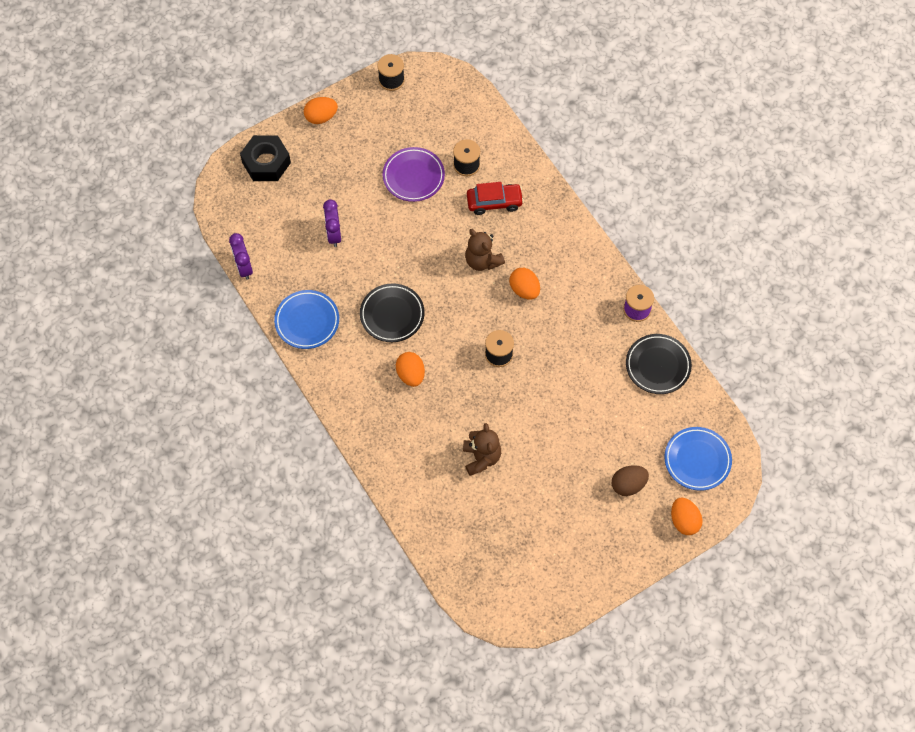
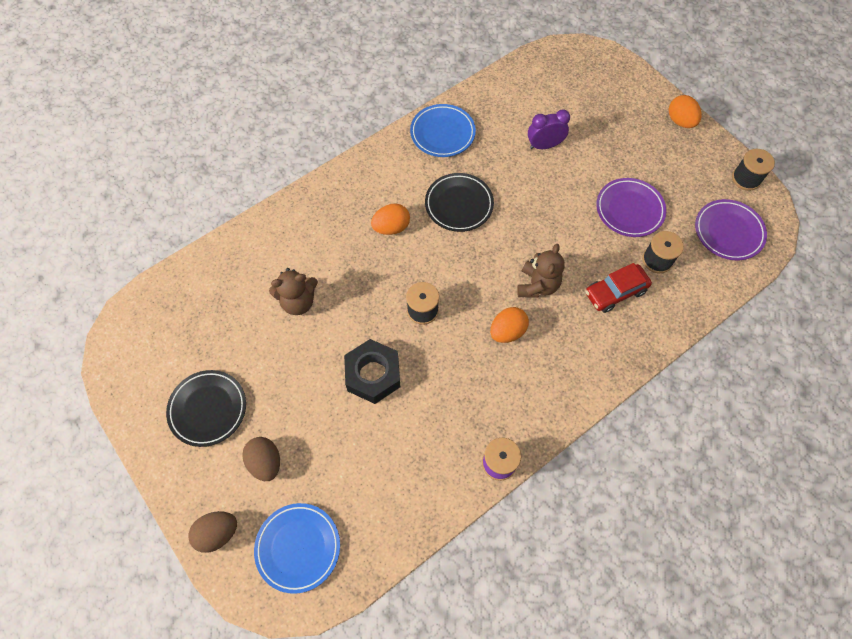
camera: 85 degrees right, 0 degrees up
purple clock [229,233,253,280] -> none
black nut [240,135,291,181] -> black nut moved to [344,339,400,404]
brown teddy bear [465,229,505,271] -> brown teddy bear turned 150 degrees clockwise [517,244,565,298]
red car [467,182,524,215] -> red car turned 75 degrees clockwise [585,263,652,313]
black plate [626,334,692,394] -> black plate moved to [166,370,246,447]
orange egg [671,498,703,535] -> brown egg [188,511,237,553]
none -> purple plate [695,199,767,260]

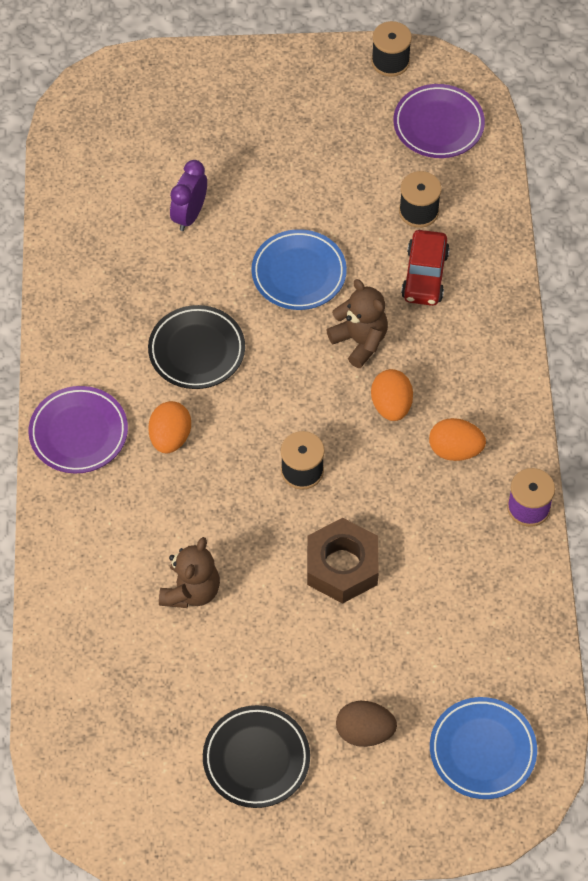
camera: 55 degrees left, 5 degrees down
brown egg [188,511,237,553] -> none
black nut [344,339,400,404] -> brown nut [307,518,379,604]
blue plate [410,104,476,157] -> blue plate moved to [251,229,347,310]
purple plate [596,178,666,237] -> purple plate moved to [29,386,128,474]
orange egg [669,95,702,128] -> orange egg moved to [429,418,486,461]

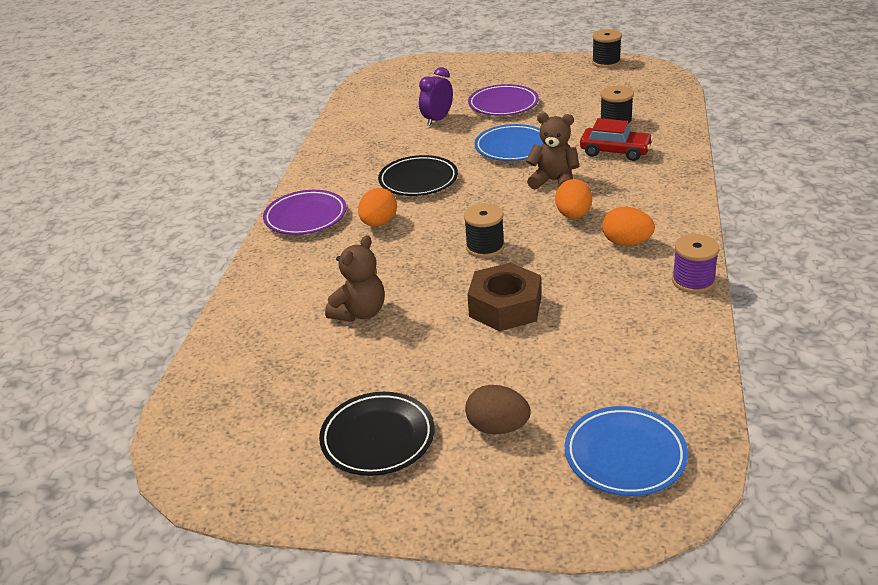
camera: 15 degrees right, 25 degrees down
brown teddy bear [327,279,388,368] -> brown teddy bear turned 45 degrees counterclockwise [526,112,580,190]
purple plate [393,84,485,158] -> purple plate moved to [468,84,539,116]
red car [401,230,450,306] -> red car turned 90 degrees counterclockwise [580,118,653,161]

